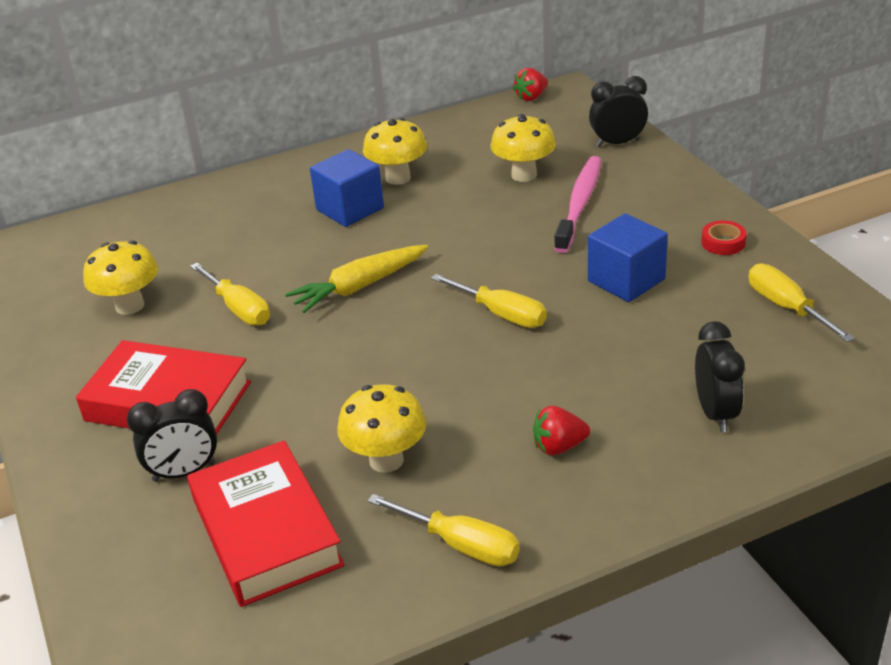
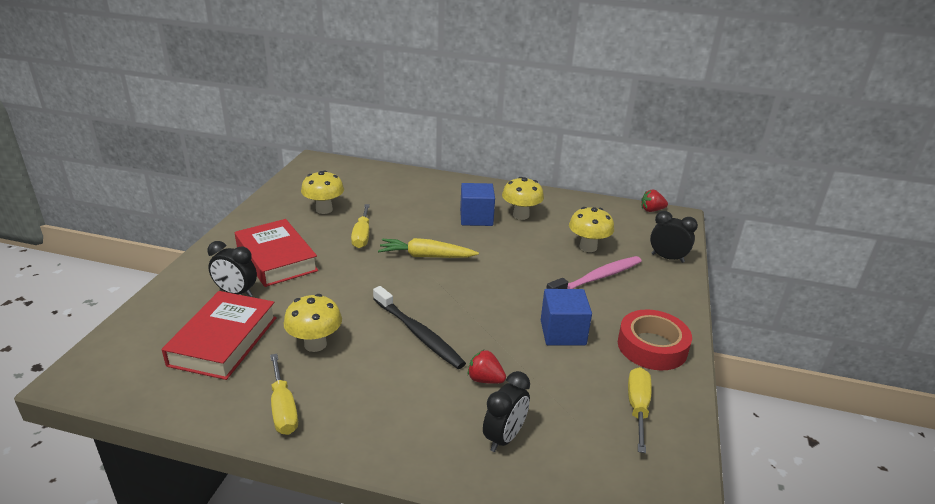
camera: 35 degrees right, 5 degrees down
yellow screwdriver [431,274,547,328] -> none
red strawberry [533,406,590,455] -> red strawberry moved to [467,350,506,384]
red tape [702,220,746,255] -> red tape [618,309,692,371], size x2.10
none -> black toothbrush [373,286,466,369]

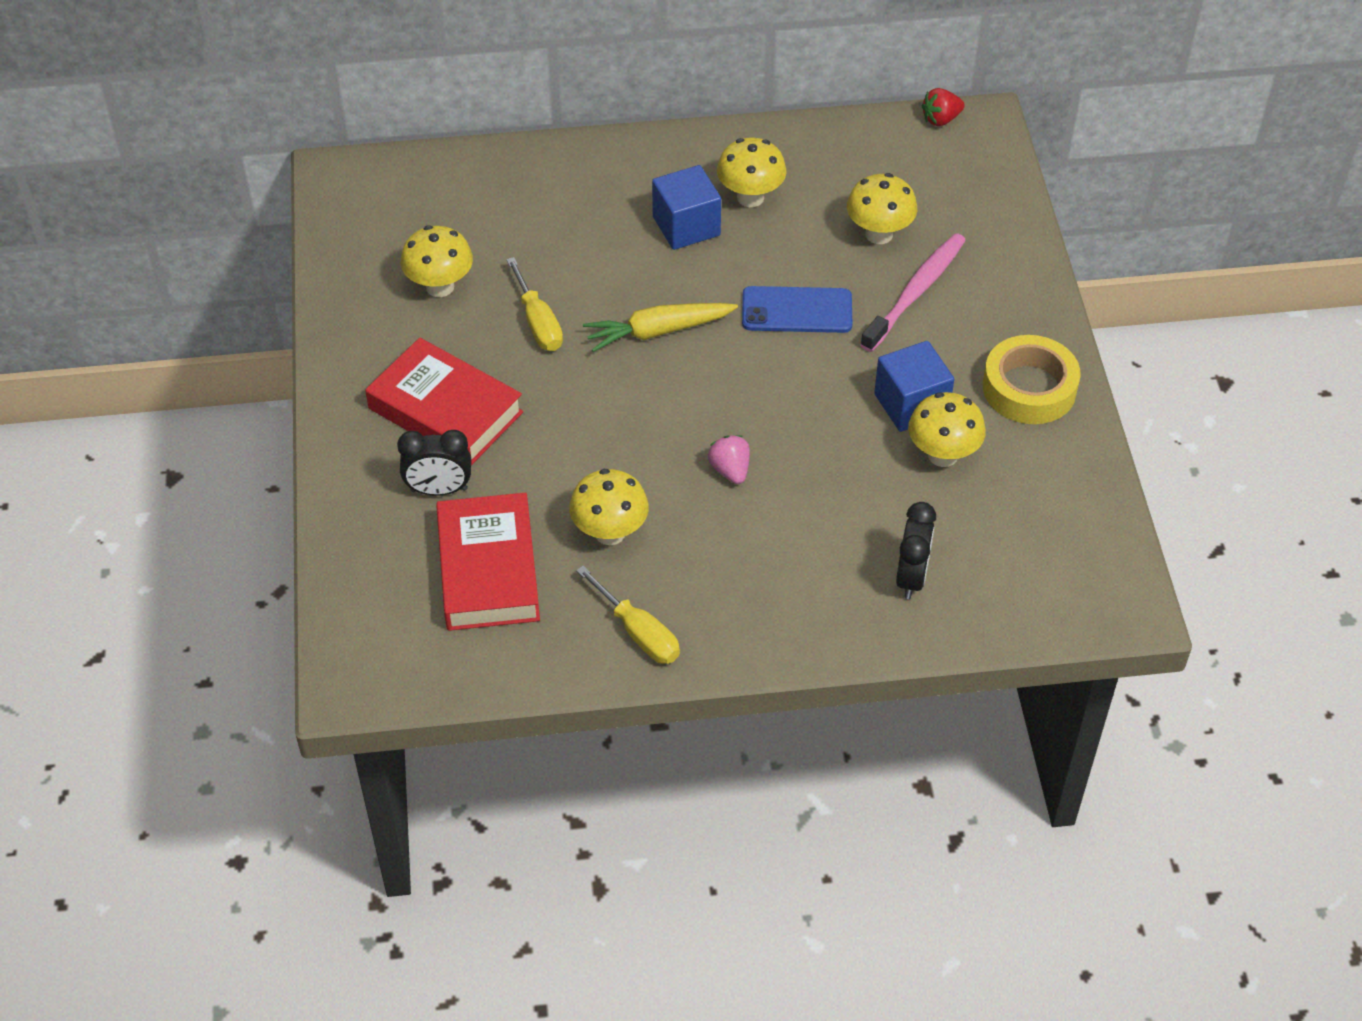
camera: 20 degrees left, 20 degrees up
black toothbrush [373,286,466,369] -> pink strawberry [708,435,750,484]
red strawberry [467,350,506,384] -> none
red tape [618,309,692,371] -> yellow tape [983,335,1081,424]
yellow screwdriver [628,367,652,453] -> none
black clock [650,211,698,263] -> none
none -> blue phone [742,286,852,333]
none -> yellow mushroom [908,392,986,467]

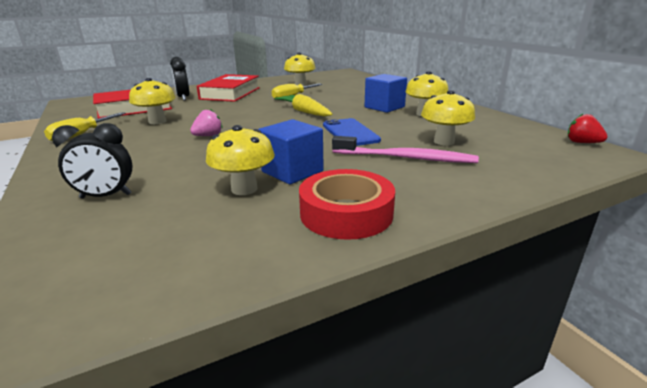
camera: 70 degrees right, 25 degrees down
yellow tape [983,335,1081,424] -> red tape [299,169,395,240]

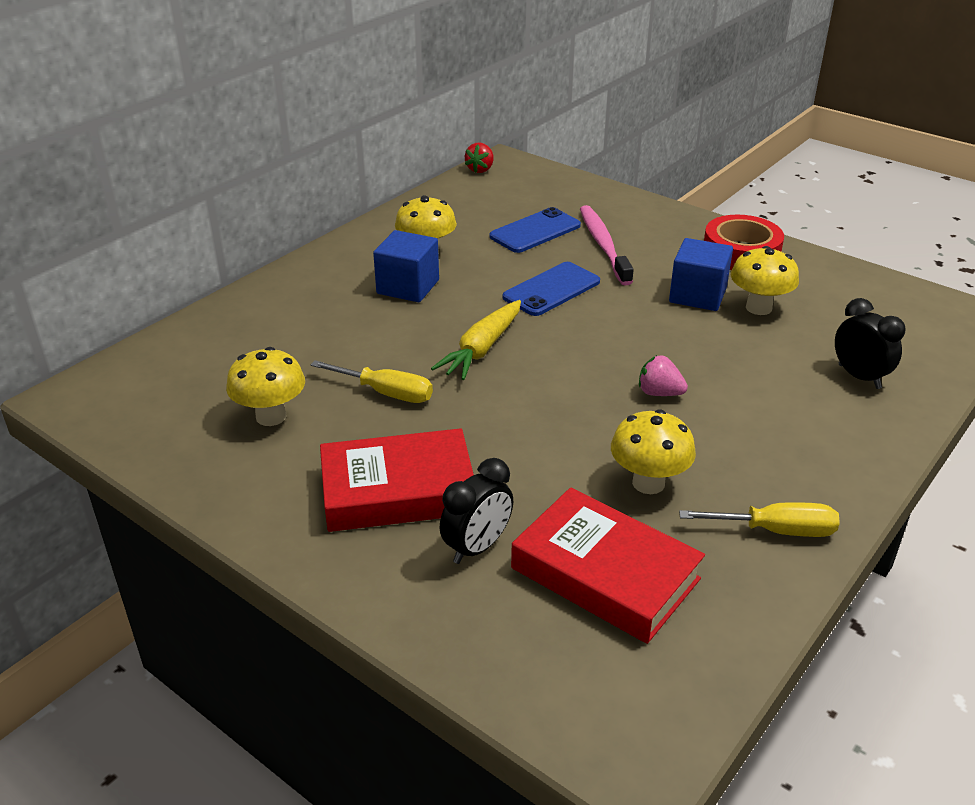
camera: 115 degrees left, 10 degrees up
yellow mushroom [421,90,475,146] -> blue phone [490,207,581,253]

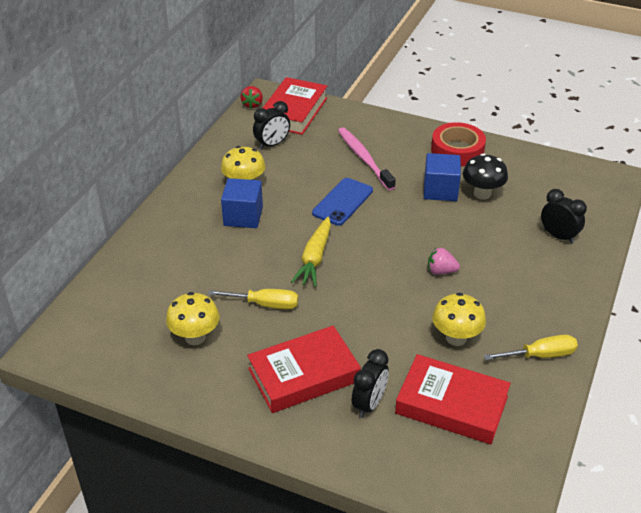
camera: 15 degrees left, 5 degrees up
blue phone [490,207,581,253] -> none
yellow mushroom [731,246,799,315] -> black mushroom [463,153,508,200]
none -> black clock [253,101,290,150]
none -> red book [263,77,327,135]

